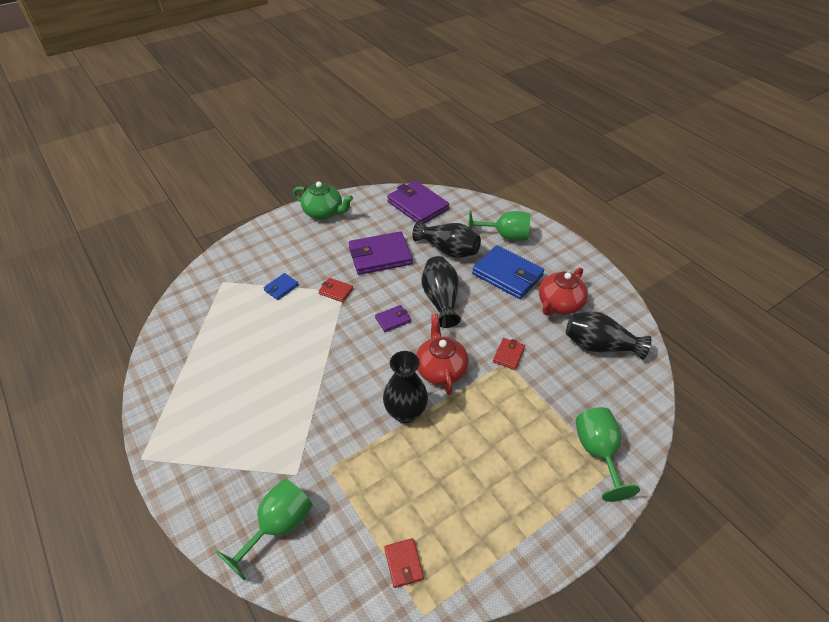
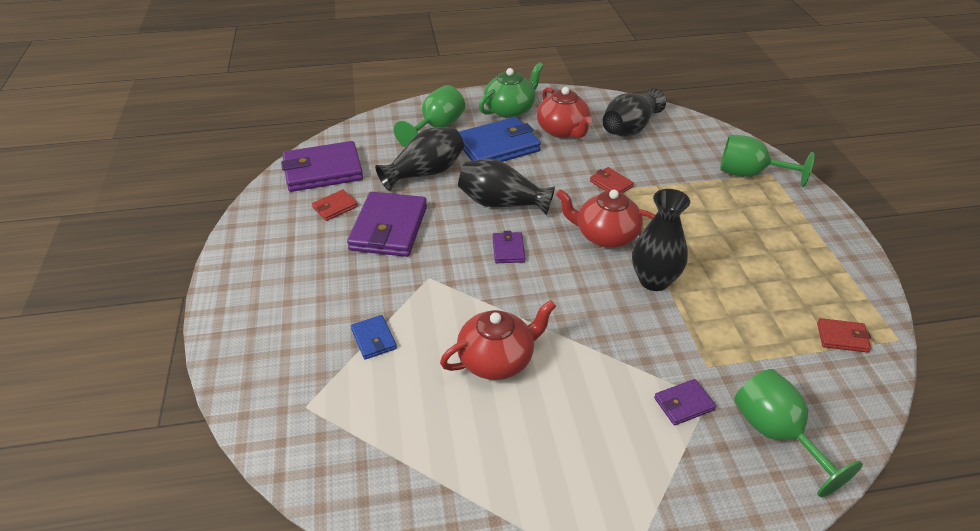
camera: 65 degrees left, 5 degrees down
green teapot [293,182,353,220] -> green teapot moved to [479,62,543,118]
red wallet [318,278,353,302] -> red wallet moved to [312,190,358,221]
none -> red teapot [440,300,556,380]
none -> purple wallet [654,379,716,425]

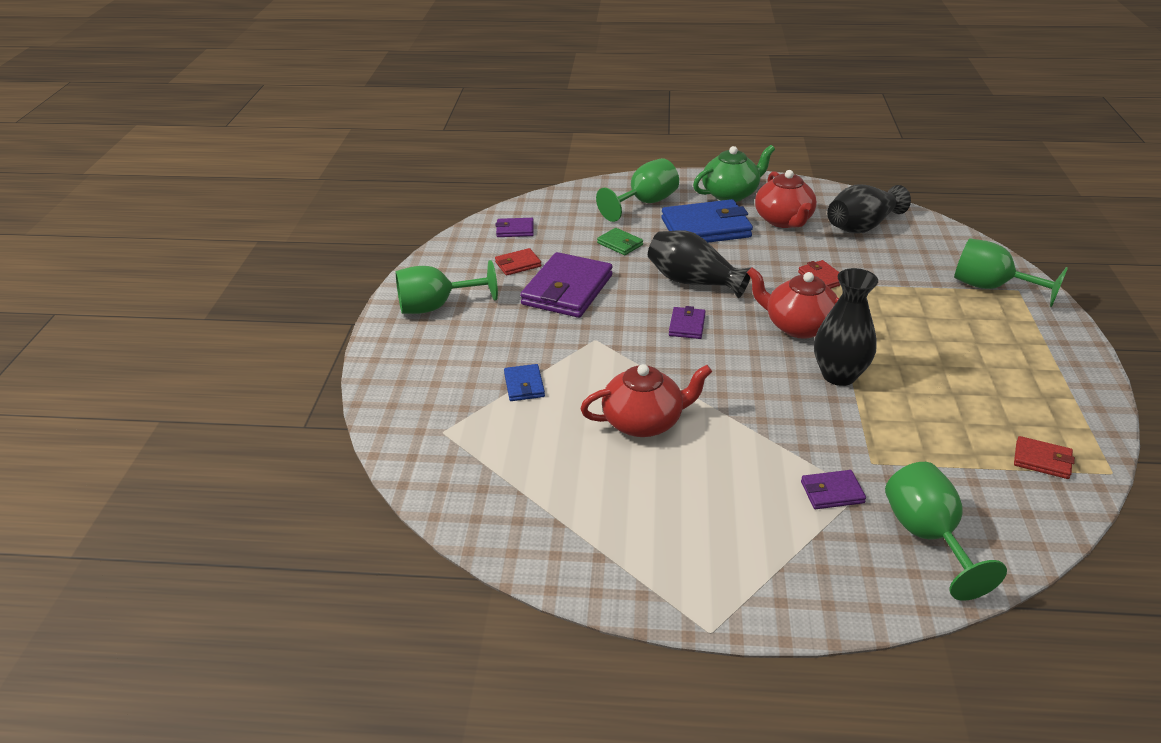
camera: 15 degrees right, 5 degrees down
purple wallet [281,141,363,192] -> purple wallet [495,218,534,237], size x0.48
black vase [375,127,464,191] -> green wallet [597,228,643,255]
none -> green goblet [396,260,498,314]

